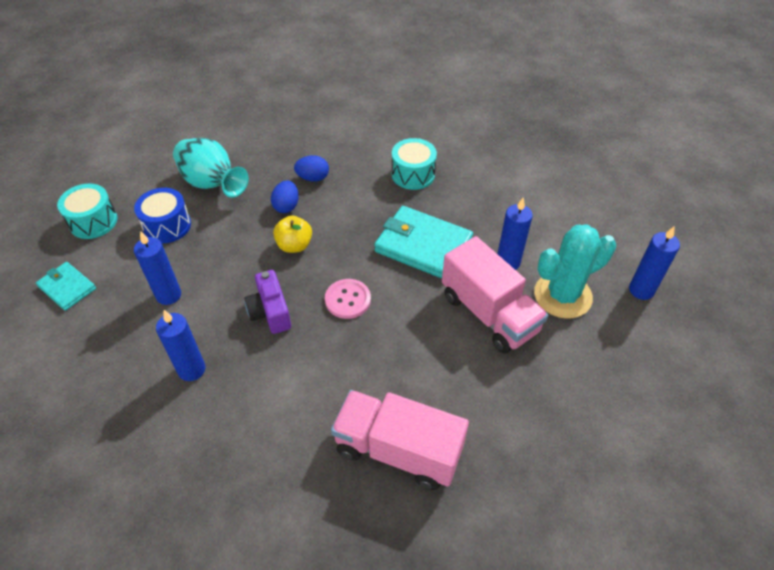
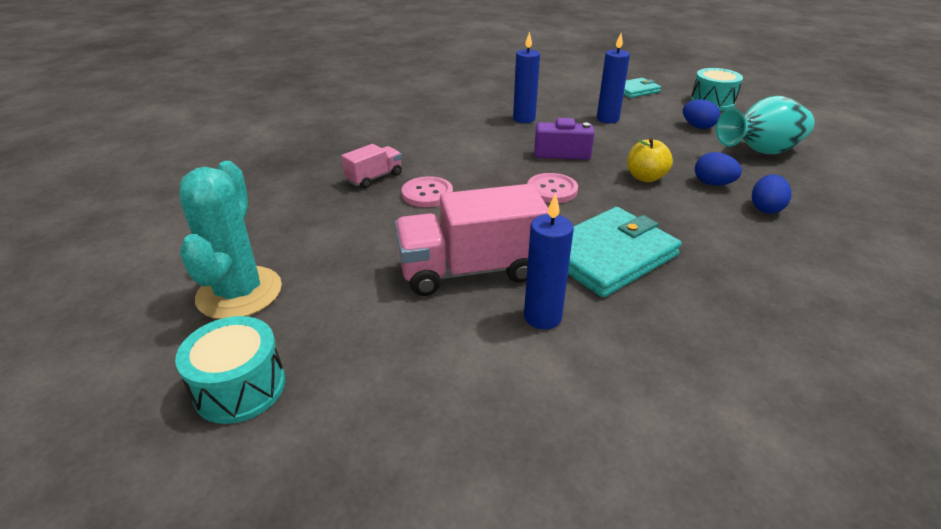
camera: 115 degrees right, 15 degrees down
blue drum [134,188,191,243] -> blue egg [683,100,720,129]
pink truck [331,390,469,490] -> pink truck [341,144,402,188], size x0.51
turquoise drum [392,138,437,190] -> turquoise drum moved to [175,316,285,424]
turquoise cactus [534,224,616,319] -> turquoise cactus moved to [179,161,282,319]
blue candle [629,227,680,300] -> none
none -> pink button [402,176,453,207]

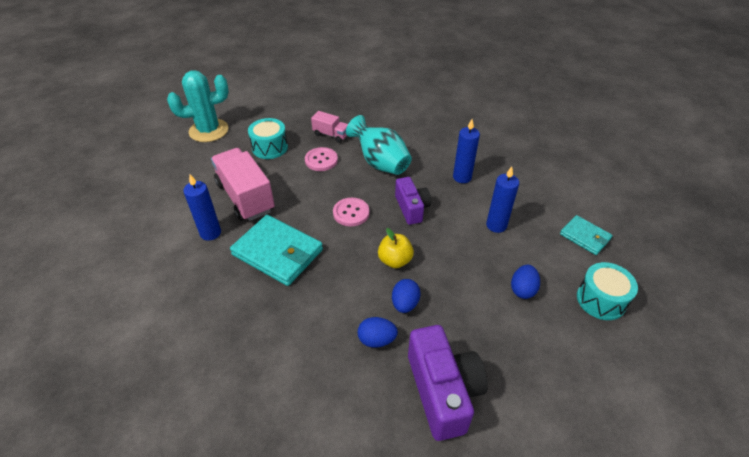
camera: 70 degrees right, 10 degrees up
turquoise drum [175,316,285,424] -> turquoise drum moved to [248,118,288,159]
turquoise vase [716,95,814,155] -> turquoise vase moved to [346,115,412,175]
none -> purple camera [408,325,488,441]

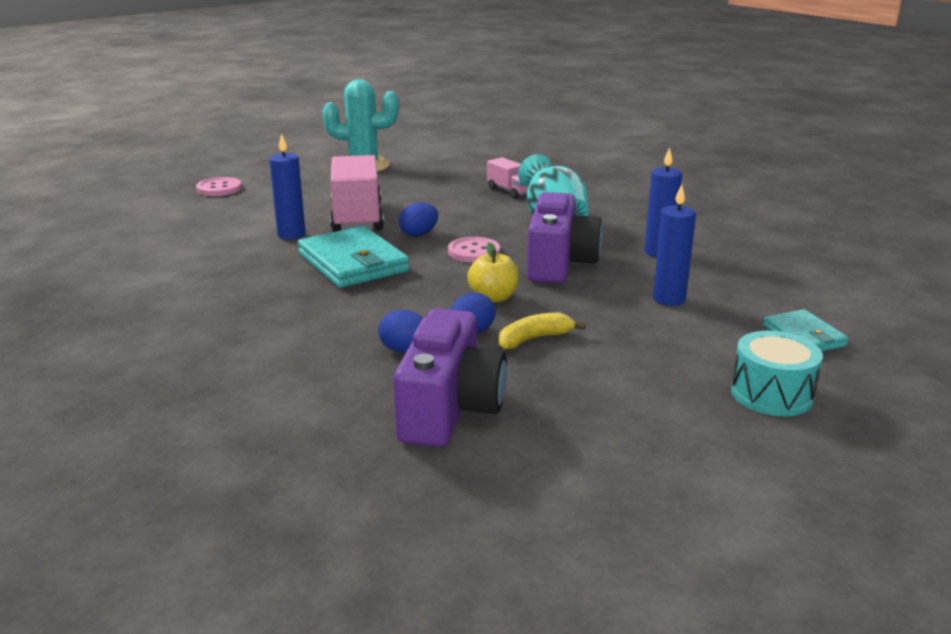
camera: 25 degrees right, 20 degrees down
turquoise drum [248,118,288,159] -> none
pink button [305,147,338,171] -> pink button moved to [196,177,242,196]
purple camera [395,177,431,225] -> purple camera [527,192,603,283], size x1.58
blue egg [511,265,540,299] -> blue egg moved to [399,202,438,237]
none -> yellow banana [499,313,586,349]

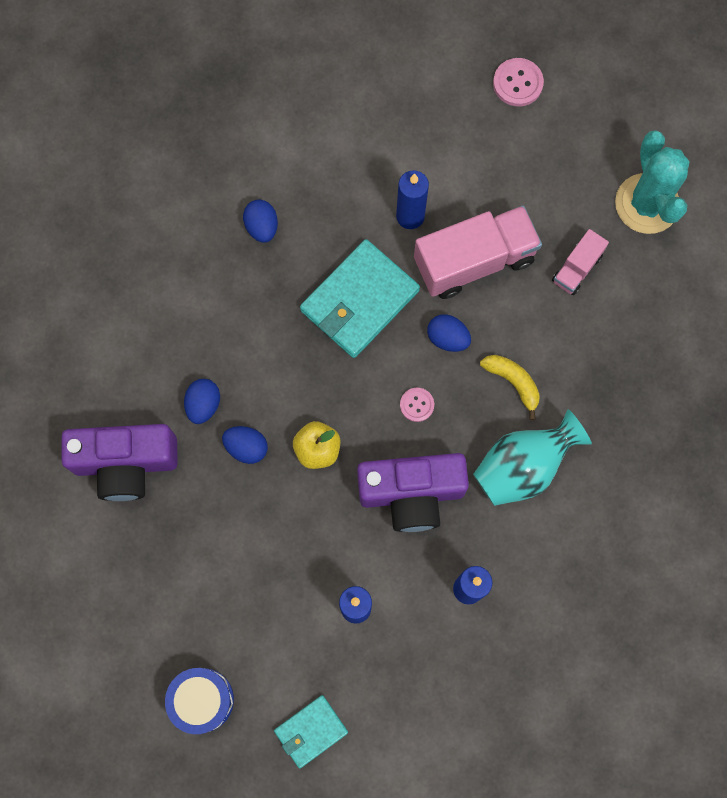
camera: 75 degrees right, 50 degrees up
pink button [448,237,500,263] -> pink button [400,388,434,422], size x0.65
pink truck [487,157,528,199] -> pink truck moved to [552,229,609,295]
yellow banana [499,313,586,349] -> yellow banana moved to [480,355,540,420]
turquoise drum [731,331,823,416] -> blue drum [165,668,234,734]
none -> blue egg [243,200,278,243]

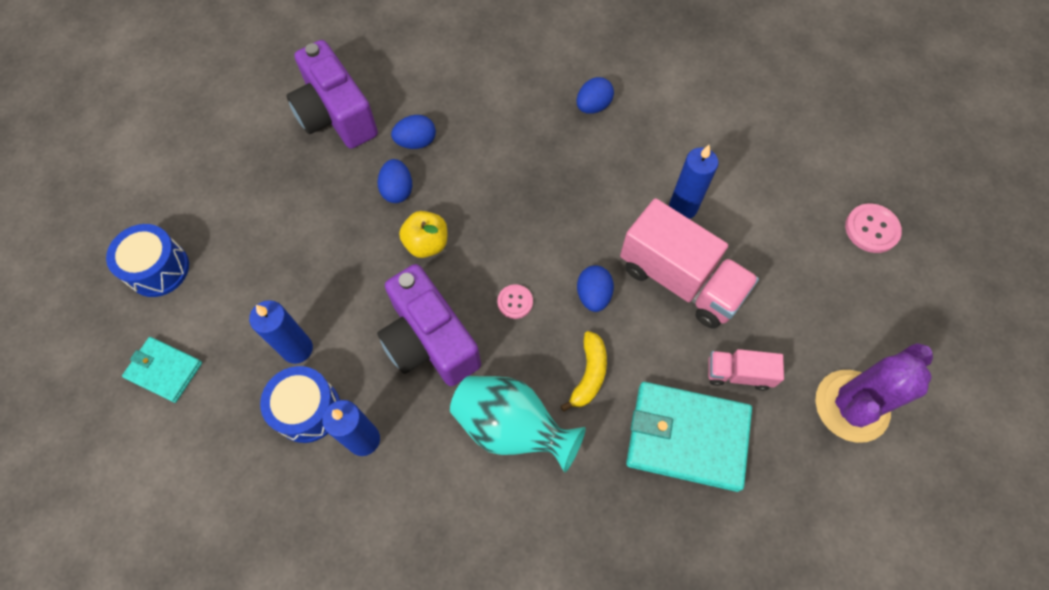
camera: 60 degrees right, 10 degrees down
turquoise wallet [300,239,420,358] -> turquoise wallet moved to [626,382,752,492]
turquoise cactus [615,130,690,234] -> purple cactus [816,343,933,443]
none -> blue drum [260,366,340,443]

